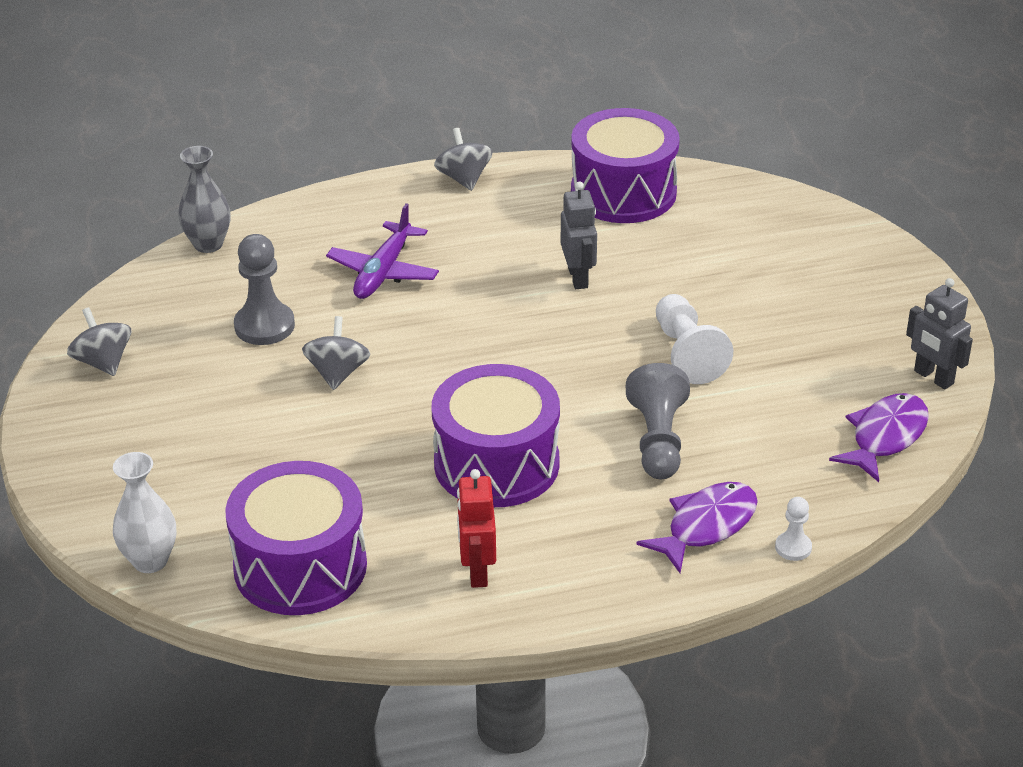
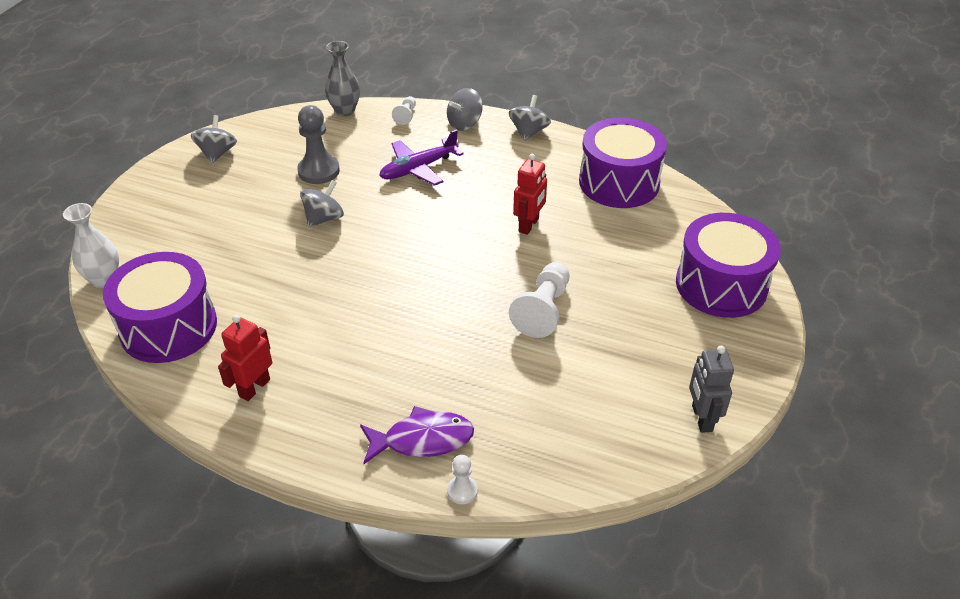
camera: 35 degrees right, 5 degrees up
purple drum [432,364,560,507] -> purple drum moved to [676,213,781,318]
grey robot [561,181,597,289] -> red robot [513,154,547,235]
grey pawn [626,363,690,479] -> none
purple fish [829,393,929,482] -> none
none -> white pawn [392,96,416,125]
none -> grey spinning top [447,88,483,131]

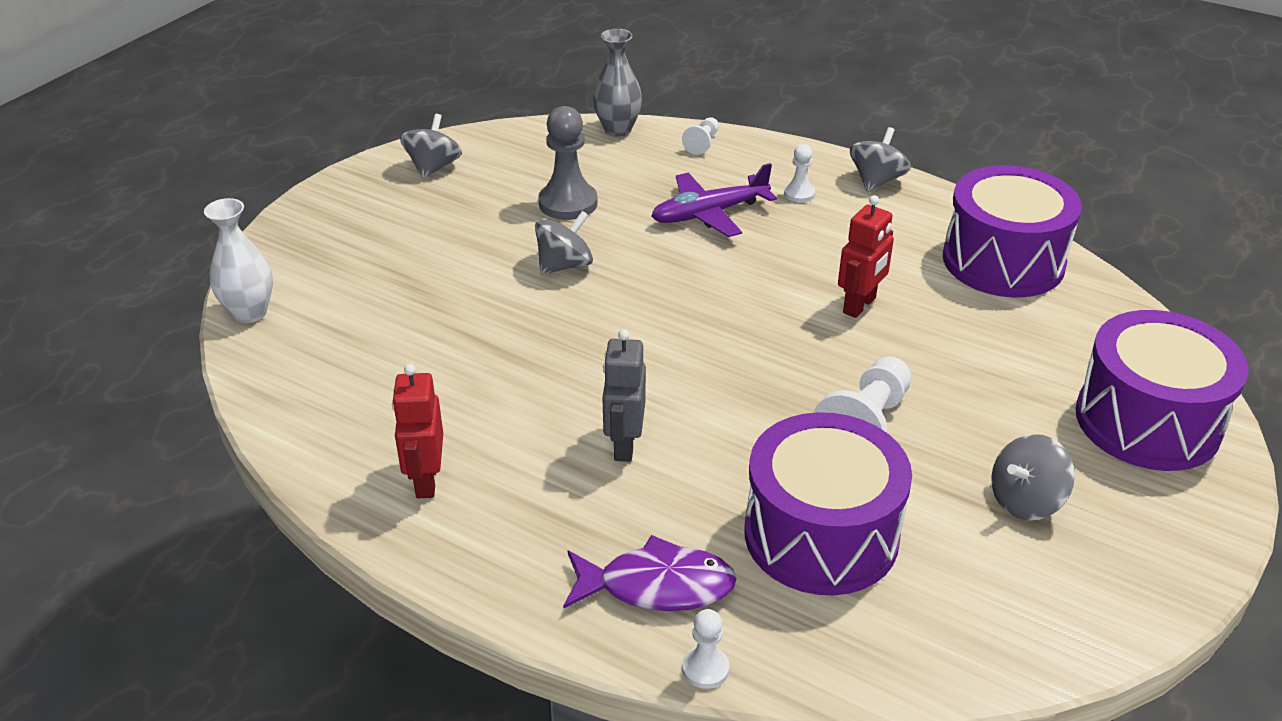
camera: 10 degrees right, 5 degrees down
purple drum [103,252,217,363] -> purple drum moved to [745,412,912,595]
red robot [218,315,272,401] -> red robot turned 45 degrees counterclockwise [392,364,443,498]
grey spinning top [447,88,483,131] -> grey spinning top moved to [991,434,1075,521]
grey robot [689,346,734,433] -> grey robot moved to [602,329,646,462]
none -> white pawn [784,144,815,203]

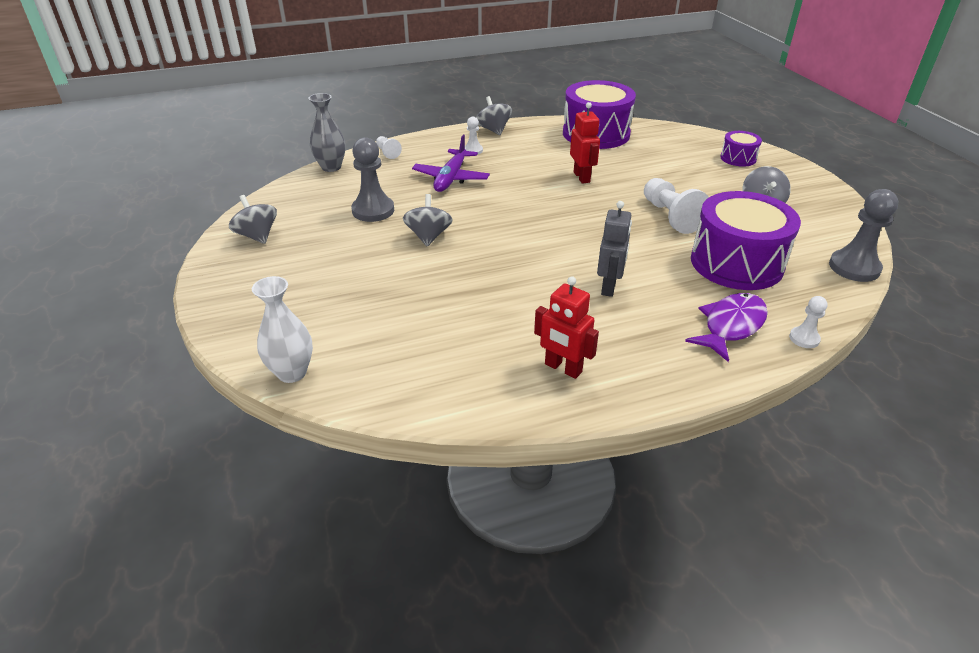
camera: 50 degrees left, 0 degrees up
grey robot [602,329,646,462] -> grey robot turned 120 degrees counterclockwise [597,201,632,297]
purple drum [1075,310,1249,471] -> purple drum [720,131,762,167], size x0.49
none -> grey pawn [829,189,898,282]

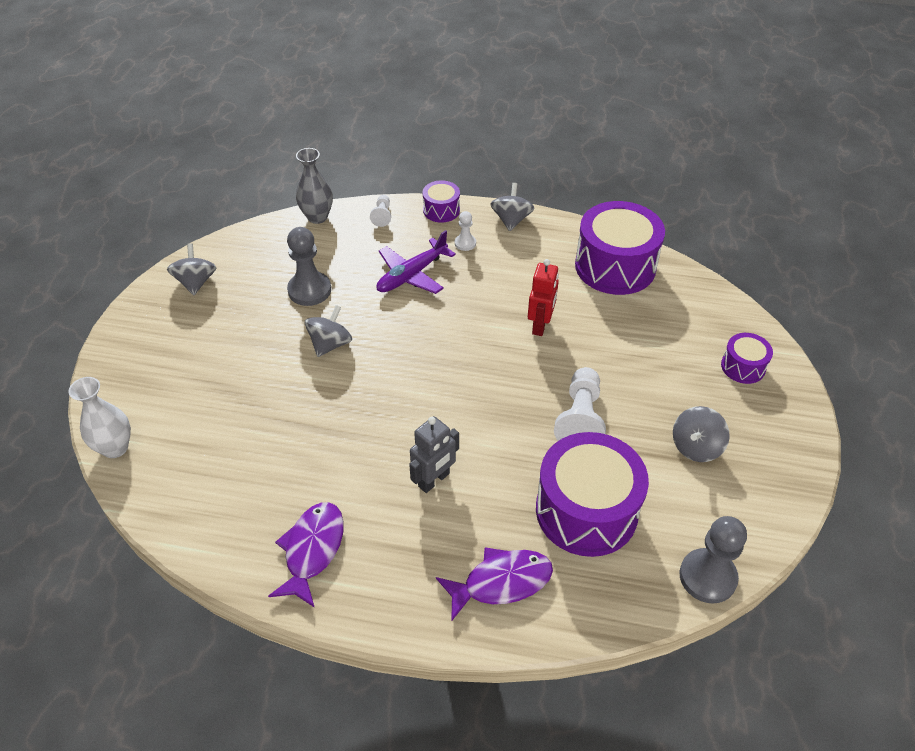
camera: 30 degrees right, 10 degrees up
red robot [534,276,599,379] -> purple fish [268,502,344,608]
white pawn [789,296,828,348] -> none
none -> purple drum [423,180,460,223]

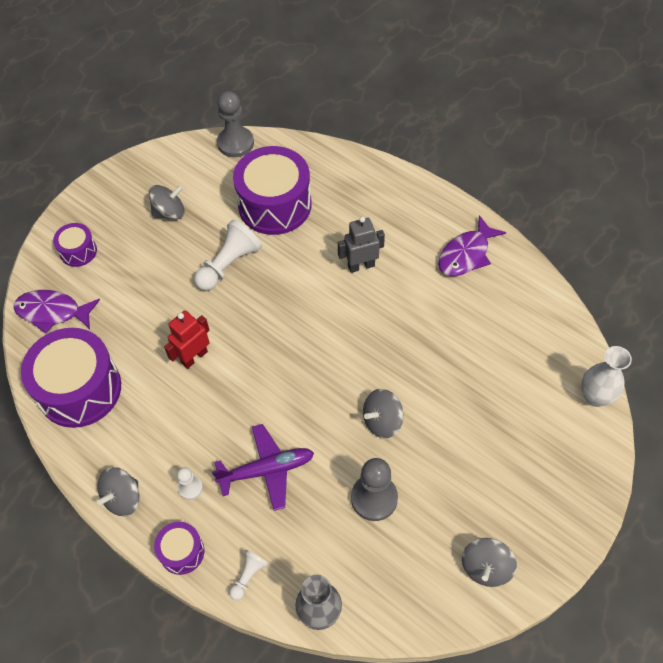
camera: 150 degrees left, 10 degrees up
purple fish [436,548,553,622] -> purple fish moved to [13,290,100,334]

